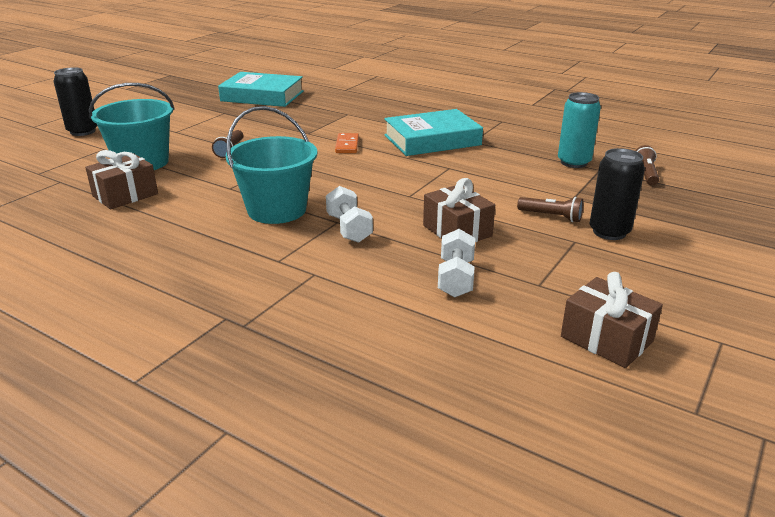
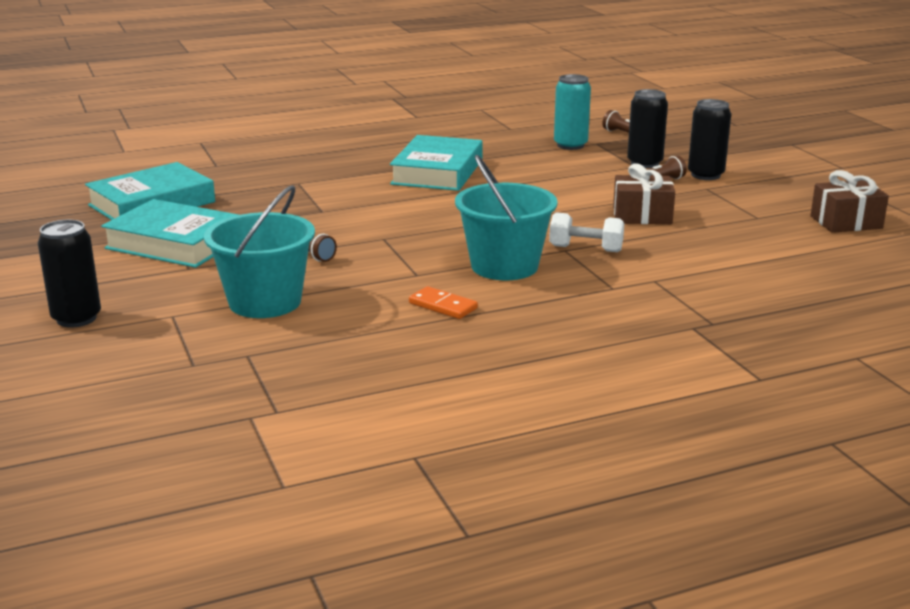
camera: 55 degrees left, 5 degrees down
brown gift [85,150,158,209] -> none
orange domino [335,133,359,153] -> orange domino moved to [409,286,478,319]
white dumbbell [438,229,475,297] -> none
none -> turquoise book [101,199,239,268]
none -> black can [627,89,668,168]

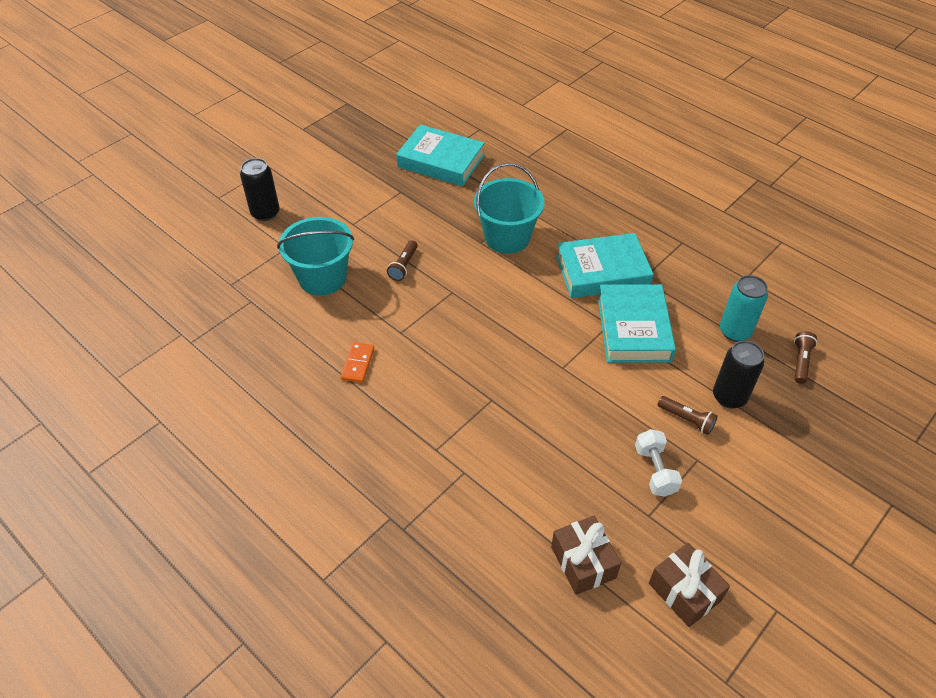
camera: 65 degrees right, 25 degrees up
turquoise book [101,199,239,268] -> turquoise book moved to [598,284,676,363]
turquoise bucket [455,155,558,280] -> turquoise bucket moved to [474,163,545,254]
white dumbbell [549,212,624,252] -> white dumbbell moved to [635,429,682,497]
brown gift [613,164,675,224] -> brown gift moved to [551,516,621,595]
black can [688,99,731,180] -> none

